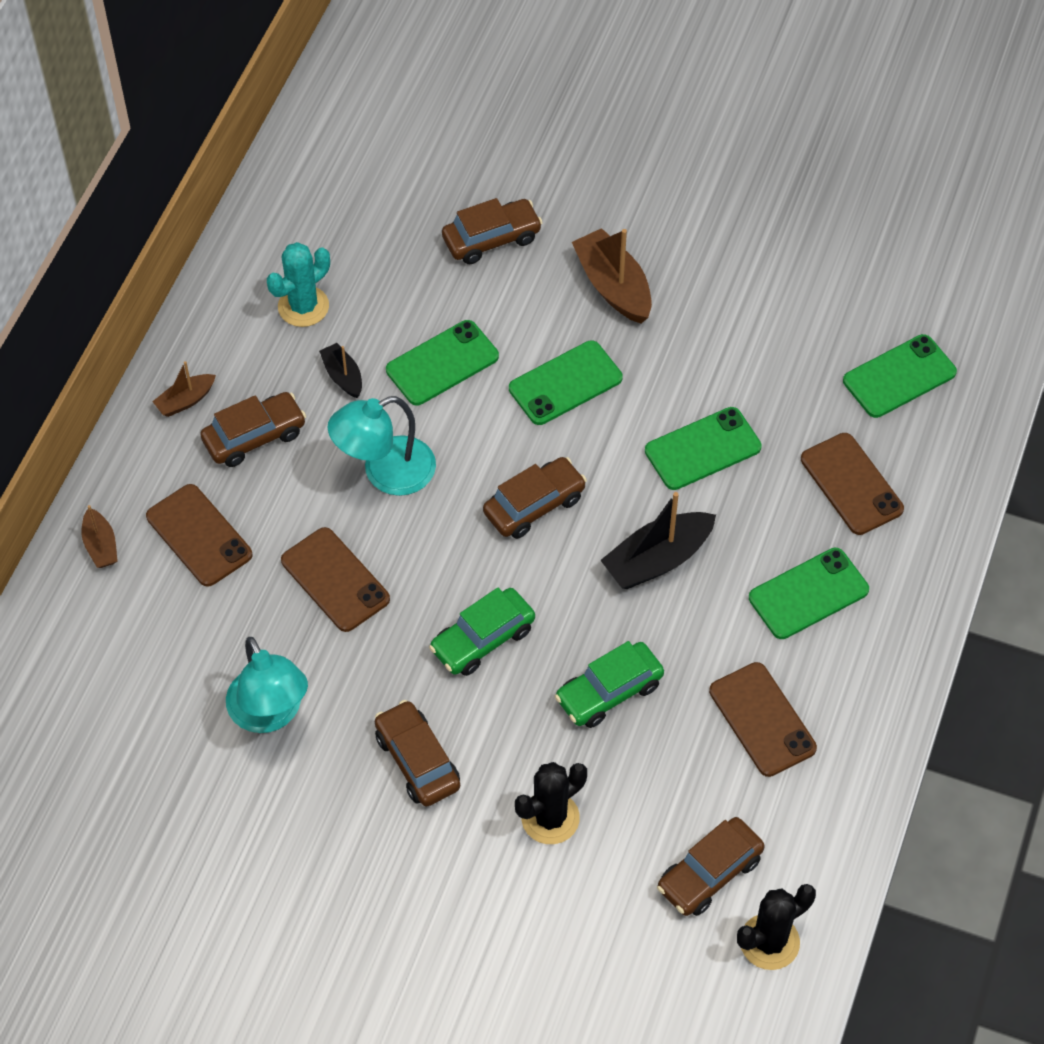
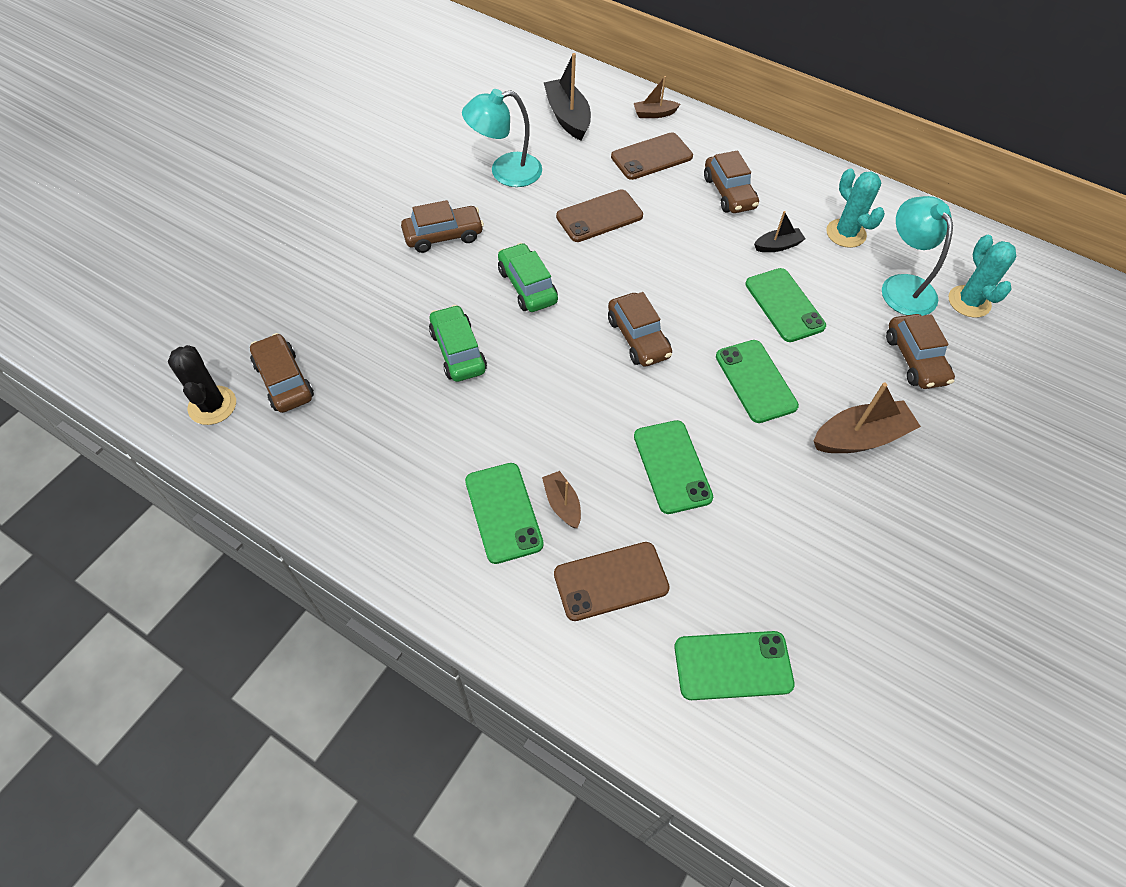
camera: 100 degrees right, 0 degrees up
brown boat [152,361,216,417] -> brown boat moved to [542,471,581,528]
turquoise lamp [328,396,436,496] -> turquoise lamp moved to [882,196,953,316]
black cactus [515,762,587,844] -> none
black boat [600,492,716,589] -> black boat moved to [544,53,591,141]
brown phone [709,662,817,777] -> none
green phone [843,334,957,418] -> green phone turned 75 degrees counterclockwise [674,631,795,700]
none -> turquoise cactus [949,235,1016,318]

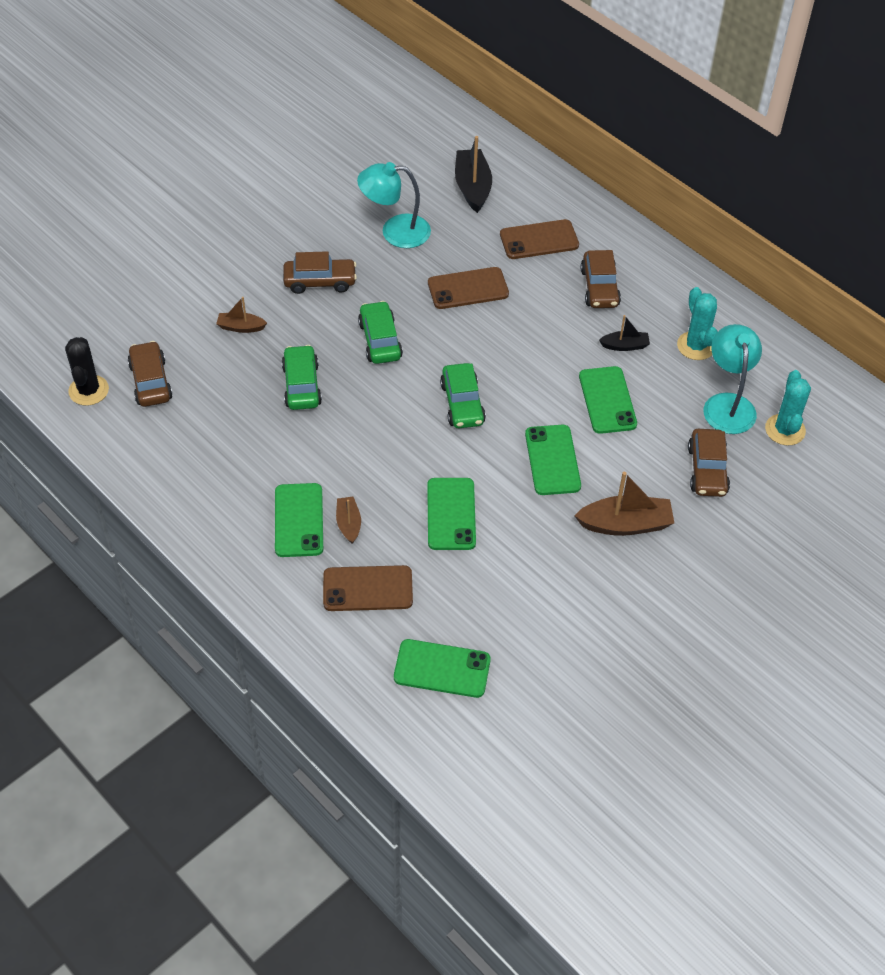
camera: 15 degrees right, 5 degrees down
brown car [608,292,672,367] -> green car [440,363,486,428]
brown boat [634,76,680,118] -> brown boat moved to [216,297,267,333]

